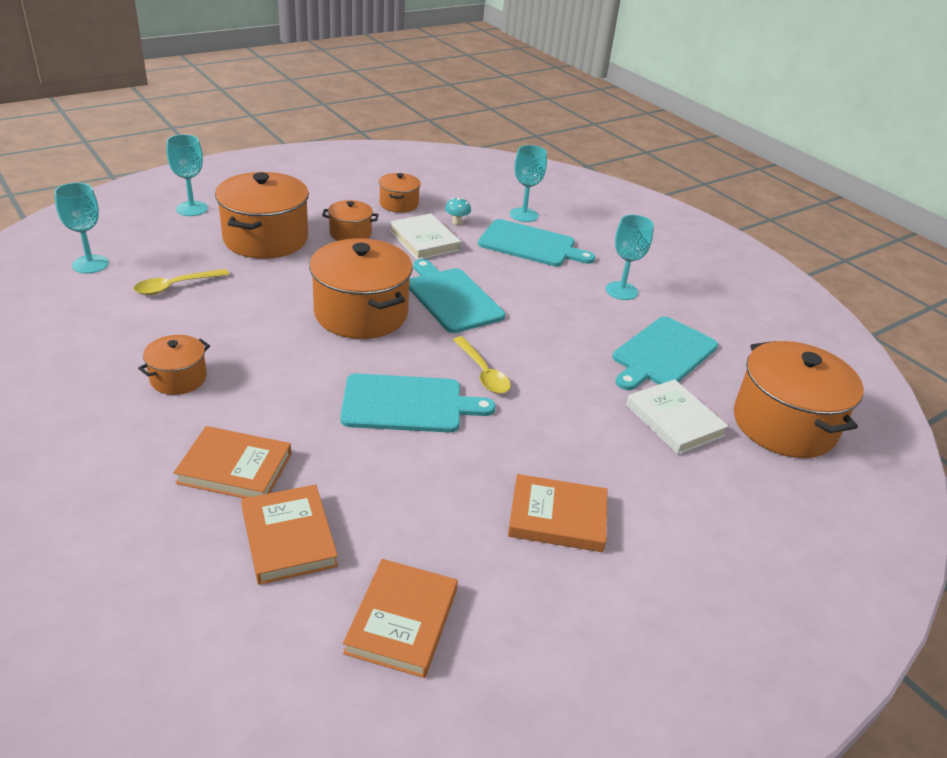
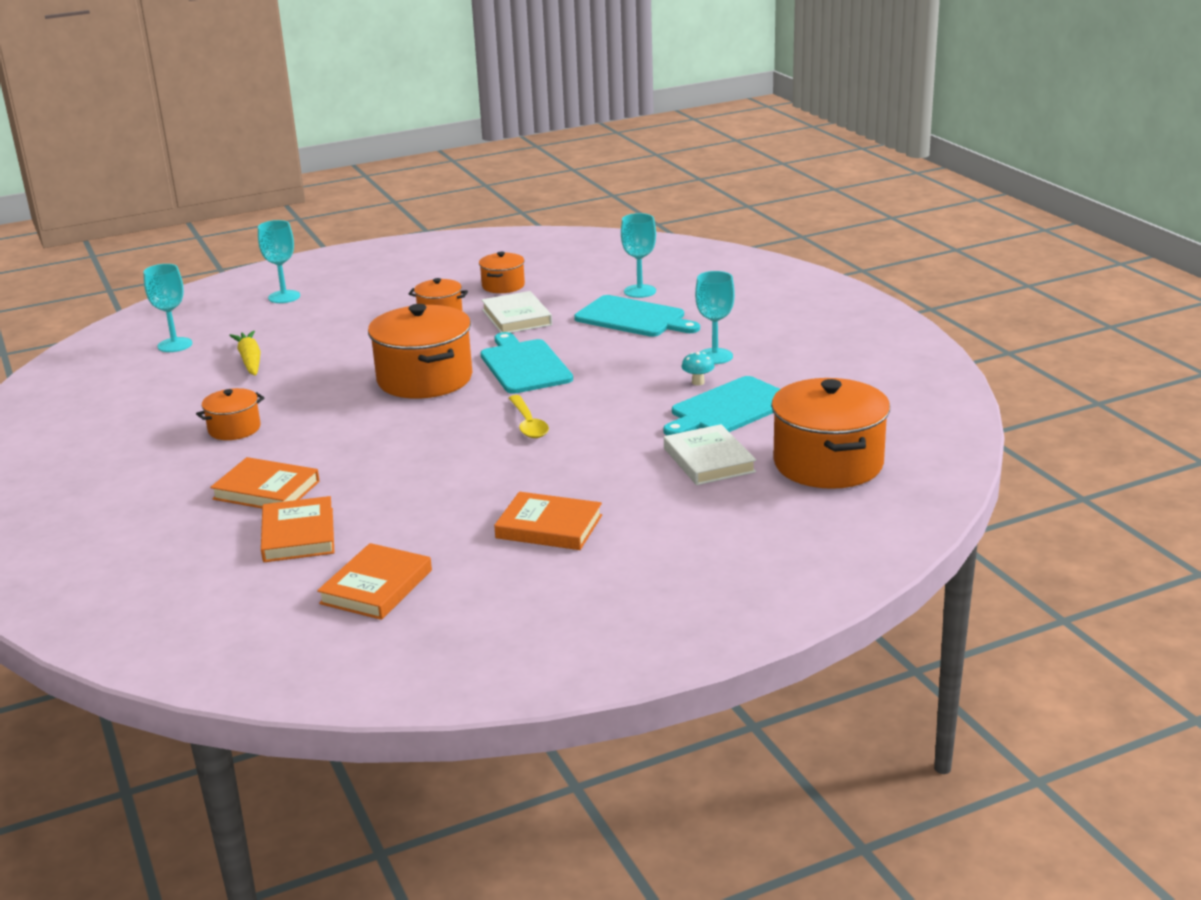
camera: 15 degrees right, 10 degrees down
yellow spoon [134,269,230,295] -> yellow carrot [229,331,261,376]
orange pot [215,172,309,259] -> none
turquoise cutting board [340,373,496,433] -> none
turquoise mushroom [445,198,471,225] -> turquoise mushroom moved to [682,352,715,385]

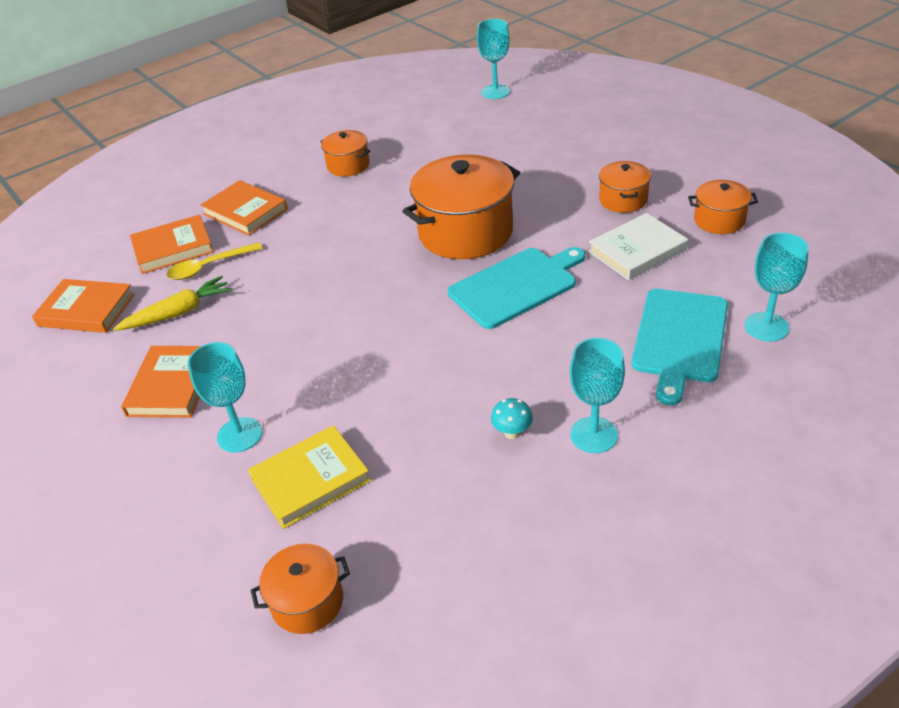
camera: 80 degrees right, 15 degrees up
orange book [210,457,320,508] -> orange book turned 60 degrees counterclockwise [200,180,288,236]
yellow carrot [229,331,261,376] -> yellow carrot moved to [113,276,232,331]
turquoise goblet [258,220,300,303] -> turquoise goblet moved to [188,342,262,452]
yellow spoon [509,395,549,438] -> yellow spoon moved to [166,242,263,280]
turquoise cutting board [663,376,780,435] -> none
white book [664,424,756,485] -> yellow book [248,425,371,529]
orange pot [771,378,890,489] -> orange pot [251,544,350,634], size x0.51

